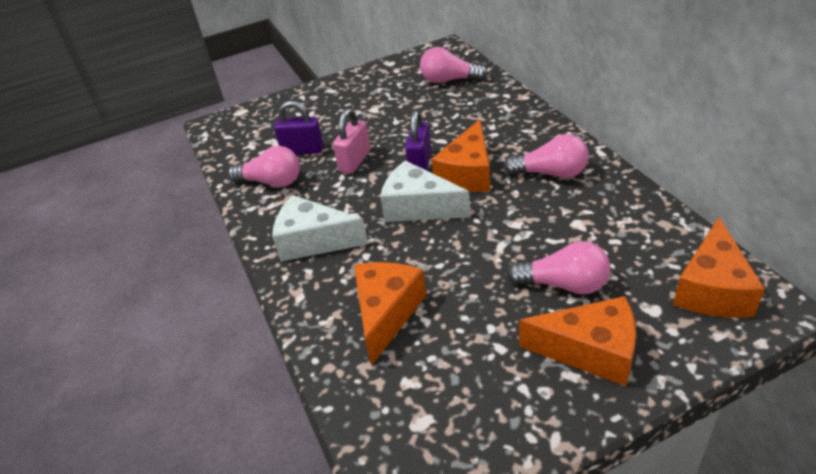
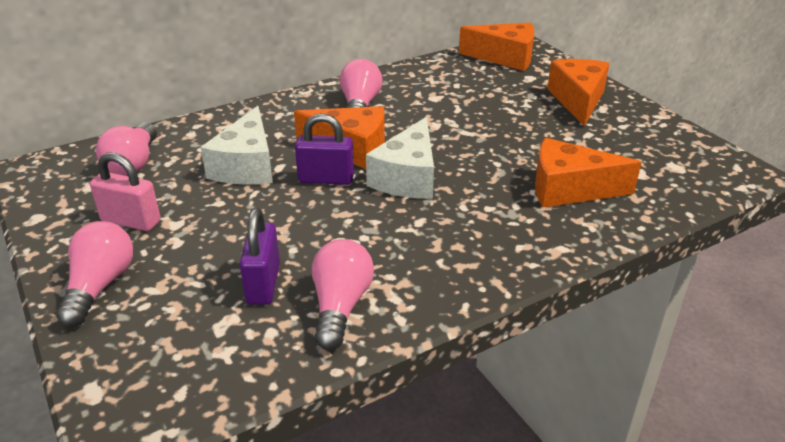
camera: 100 degrees left, 5 degrees down
white cheese [272,195,368,261] -> white cheese moved to [201,106,273,185]
pink padlock [333,108,371,174] -> pink padlock moved to [90,152,161,231]
pink light bulb [507,241,610,294] -> pink light bulb moved to [56,221,133,327]

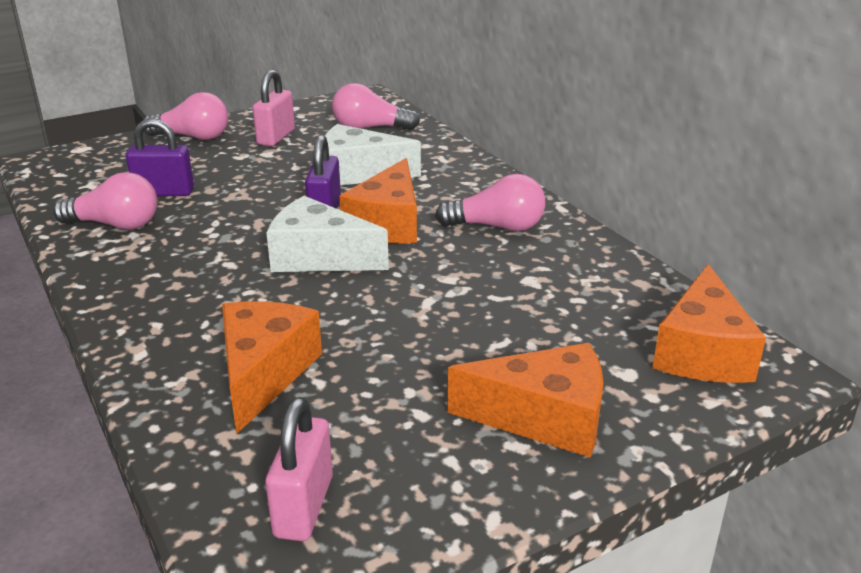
camera: 90 degrees right, 5 degrees down
none -> pink padlock [265,397,333,541]

